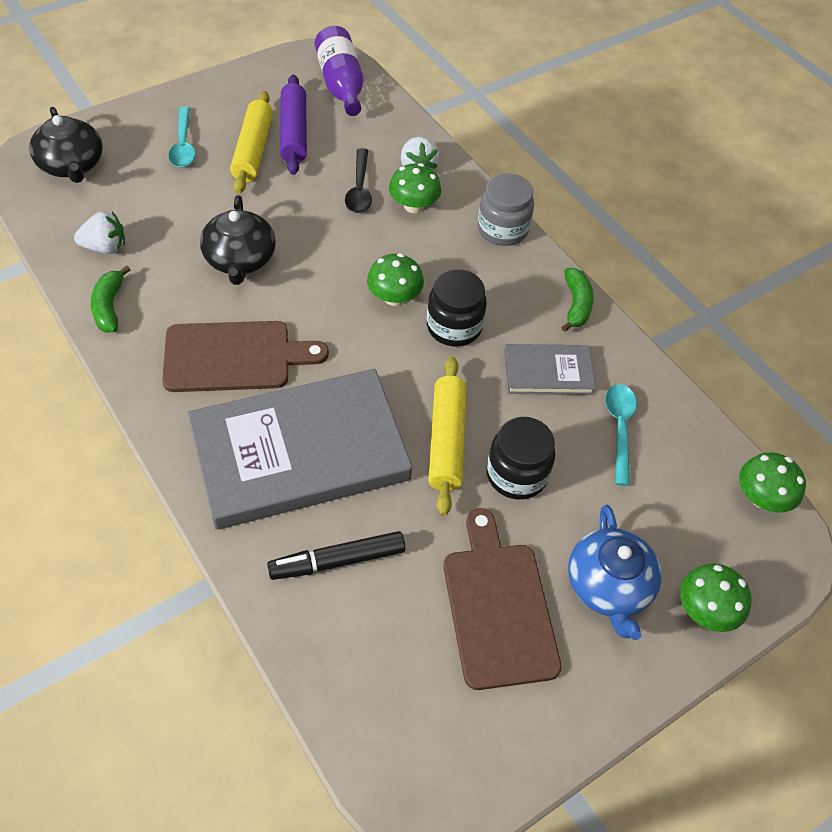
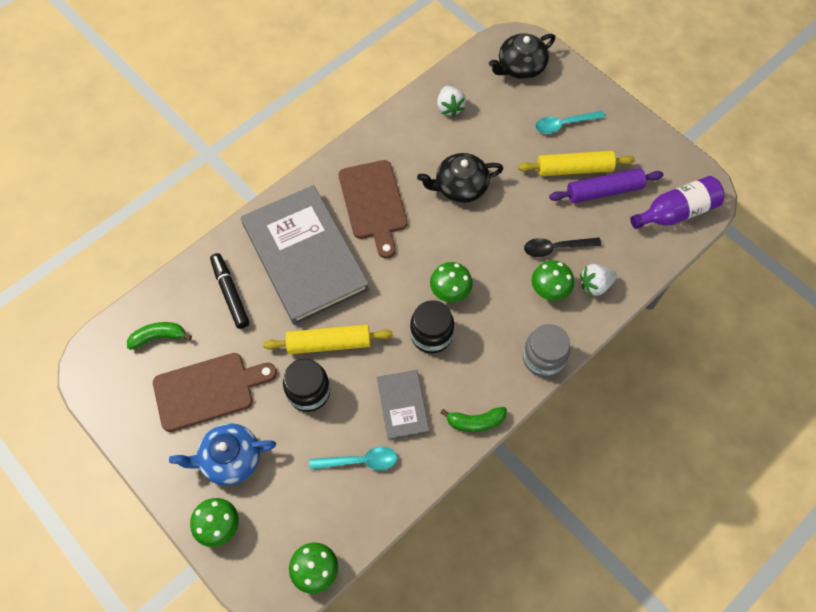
camera: 85 degrees right, 10 degrees up
green banana [91,265,130,332] -> green banana moved to [127,322,192,350]

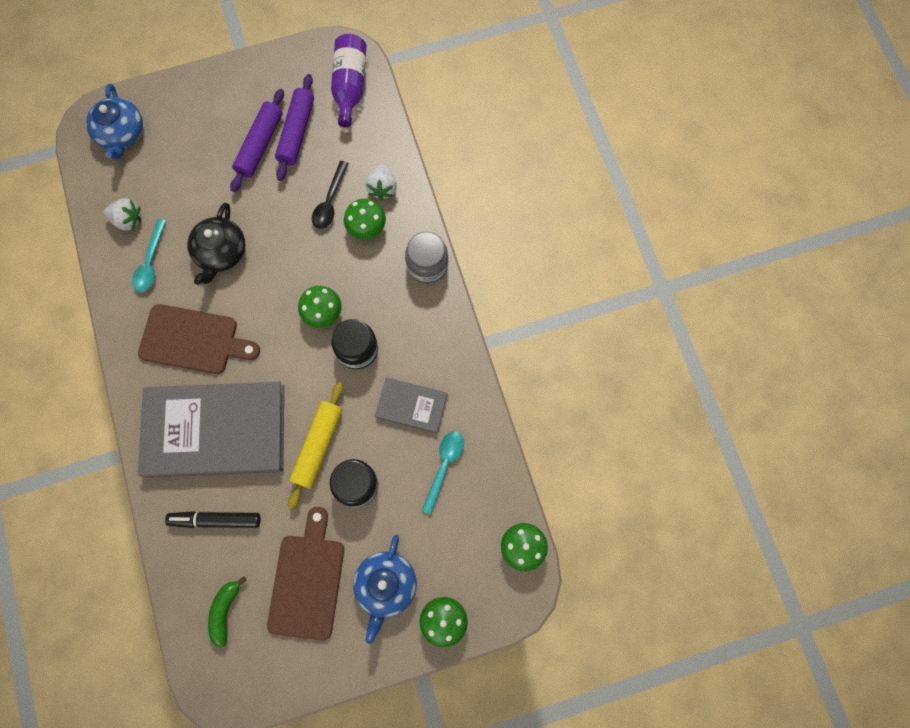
camera: 65 degrees left, 10 degrees up
green banana [440,407,507,432] -> none
black teapot [489,34,555,79] -> blue teapot [86,84,143,160]
yellow rolling pin [518,151,635,176] -> purple rolling pin [230,89,284,192]
turquoise spoon [535,111,605,134] -> turquoise spoon moved to [132,219,166,292]

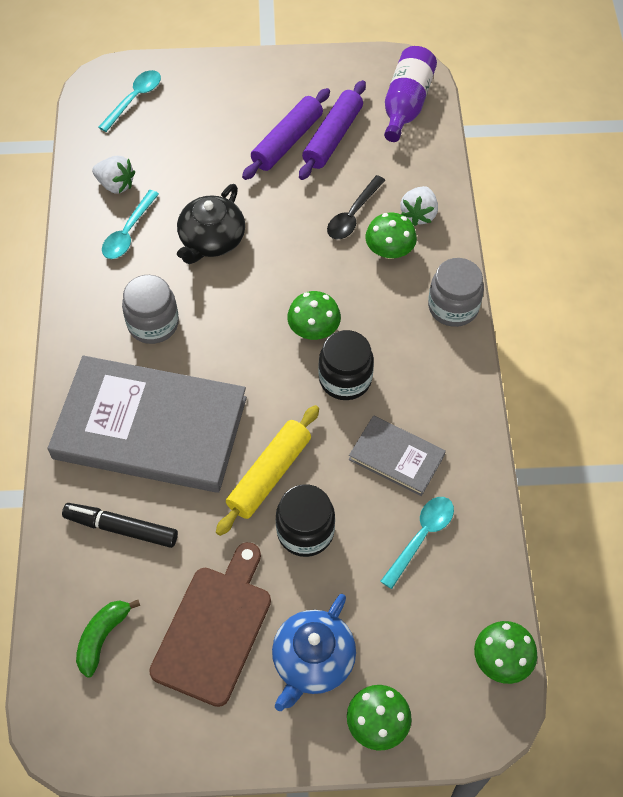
camera: 15 degrees right, 15 degrees down
blue teapot [86,84,143,160] -> turquoise spoon [98,70,161,132]
brown cutting board [138,304,260,374] -> grey jar [122,275,179,344]

